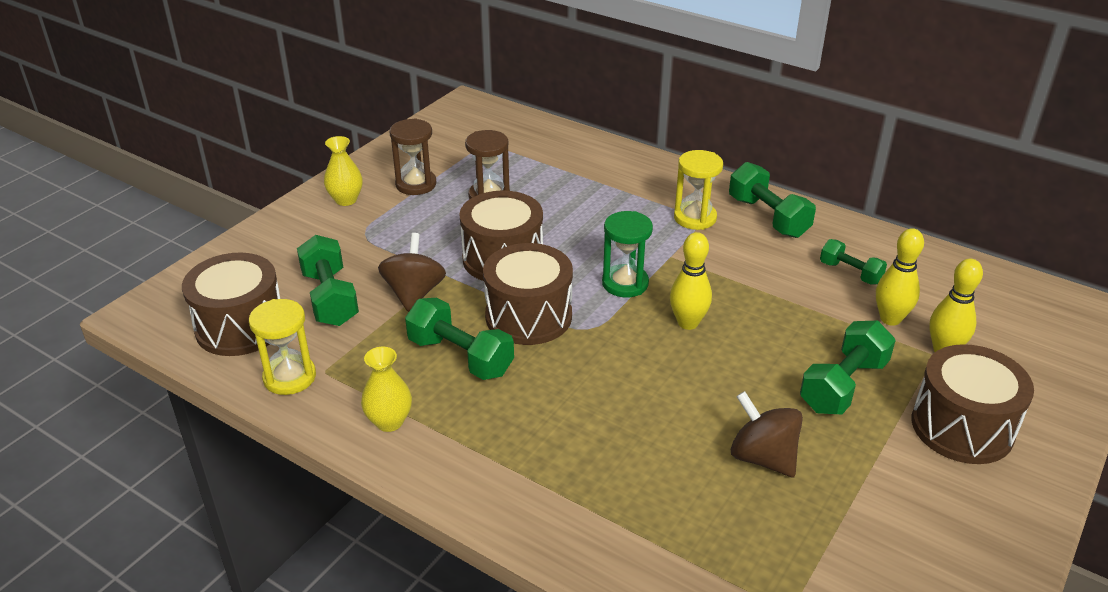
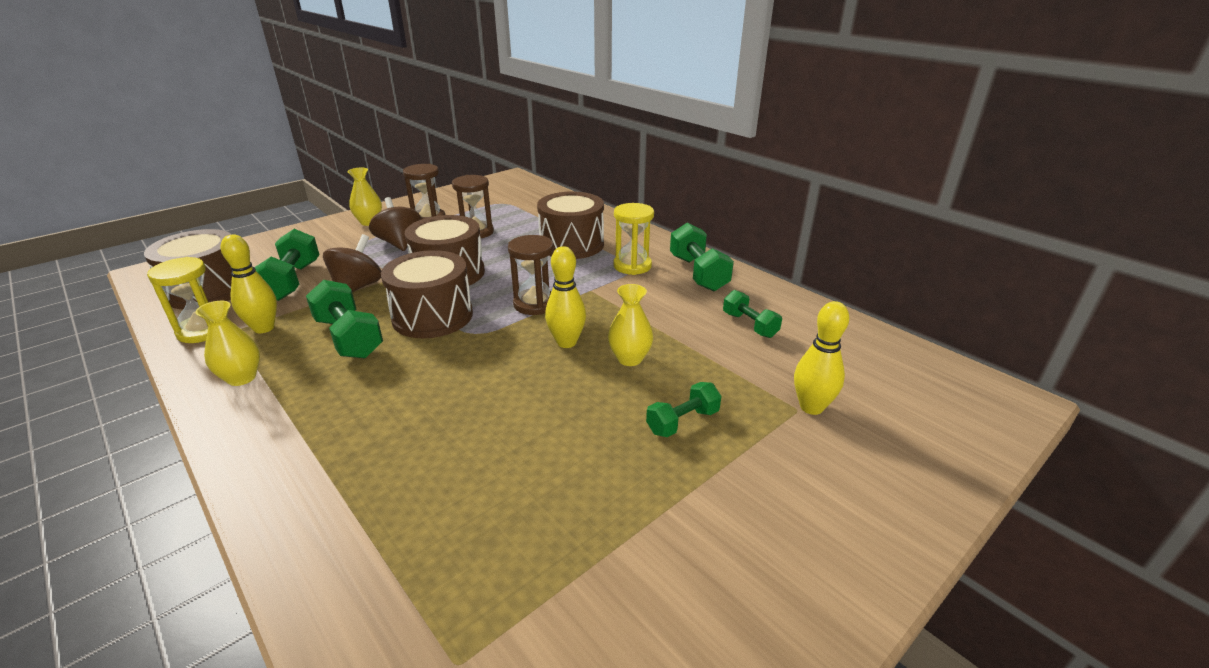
camera: 15 degrees right, 5 degrees down
green hourglass [602,211,653,297] -> brown hourglass [508,235,554,315]
brown spinning top [730,391,803,477] -> brown spinning top moved to [369,197,421,251]
green dumbbell [800,321,896,414] -> green dumbbell [646,382,721,437], size x0.62
yellow bowling pin [876,228,924,326] -> yellow bowling pin moved to [221,234,277,333]
brown drum [912,344,1034,464] -> brown drum moved to [537,191,604,259]
none -> yellow vase [608,284,653,366]

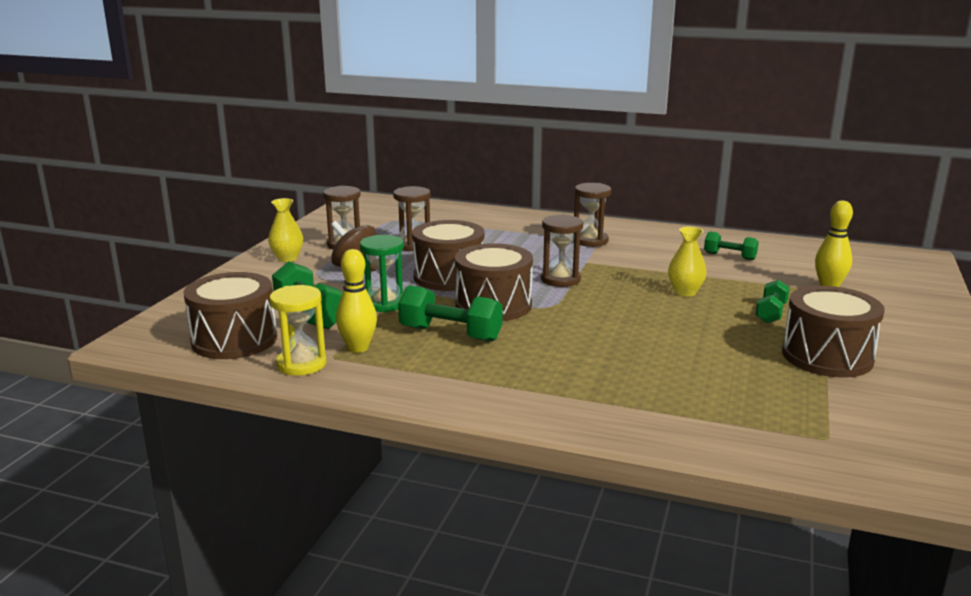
camera: 30 degrees left, 10 degrees down
yellow vase [195,301,260,386] -> none
brown spinning top [323,234,381,292] -> green hourglass [360,235,404,312]
brown drum [537,191,604,259] -> brown drum moved to [782,286,884,377]
yellow bowling pin [545,246,586,348] -> none
yellow hourglass [613,203,654,275] -> brown hourglass [573,183,611,247]
green dumbbell [670,222,734,291] -> none

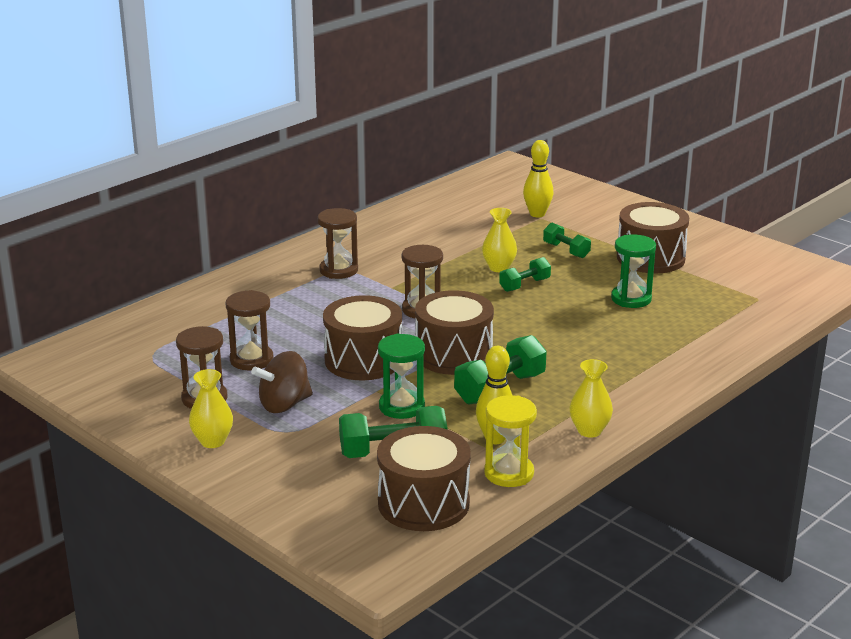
camera: 65 degrees left, 5 degrees up
green dumbbell [704,231,759,260] -> green dumbbell moved to [499,257,551,292]
none -> yellow vase [569,359,613,437]
none -> green hourglass [611,234,656,308]

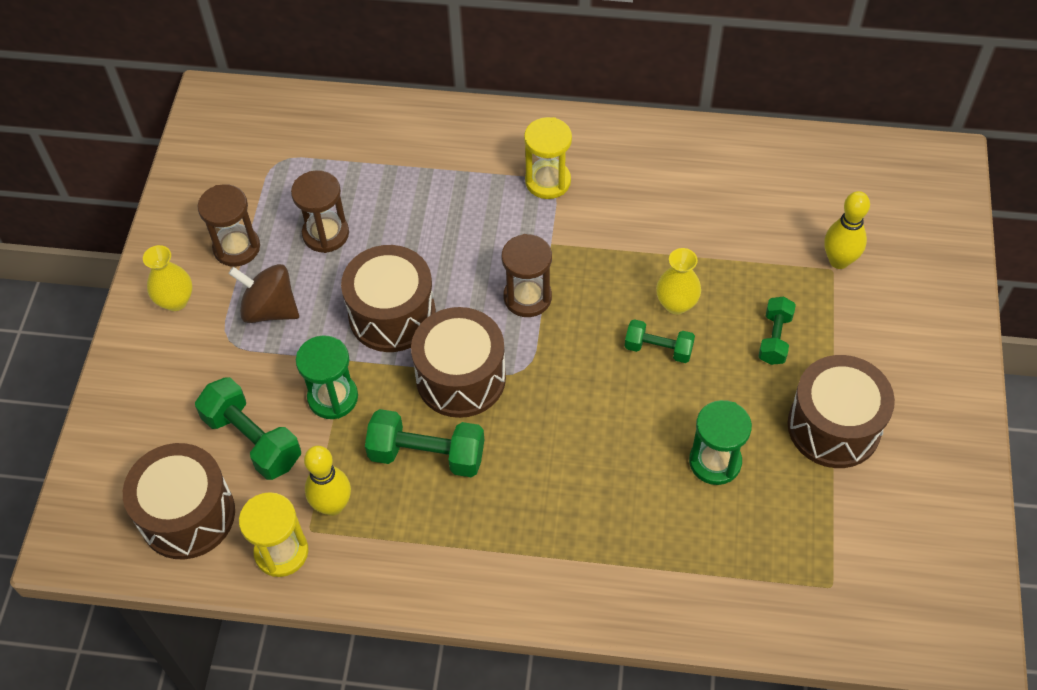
camera: 55 degrees right, 30 degrees up
brown hourglass [317,208,358,279] -> yellow hourglass [524,117,572,199]
yellow vase [569,359,613,437] -> none

